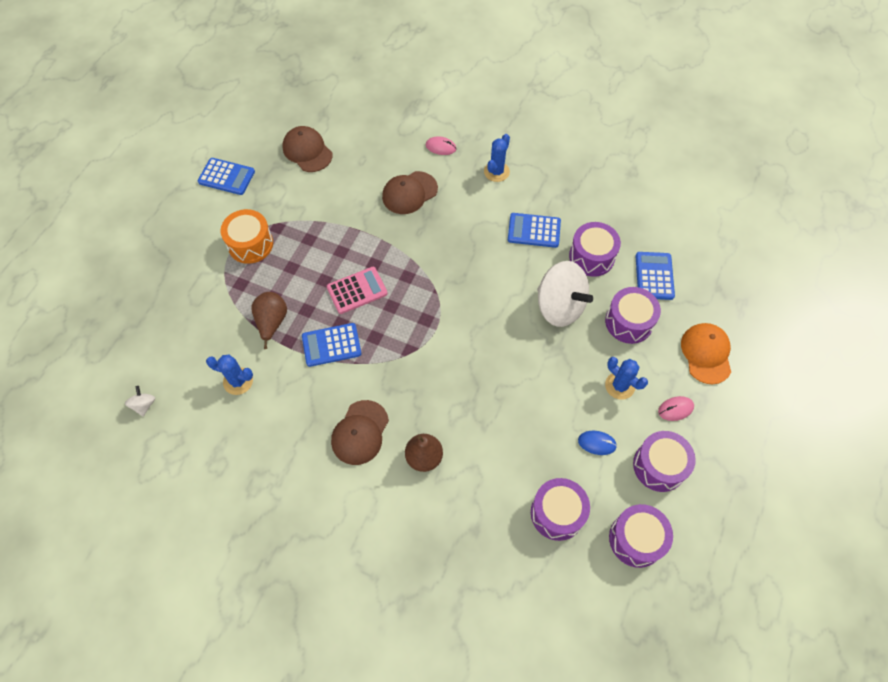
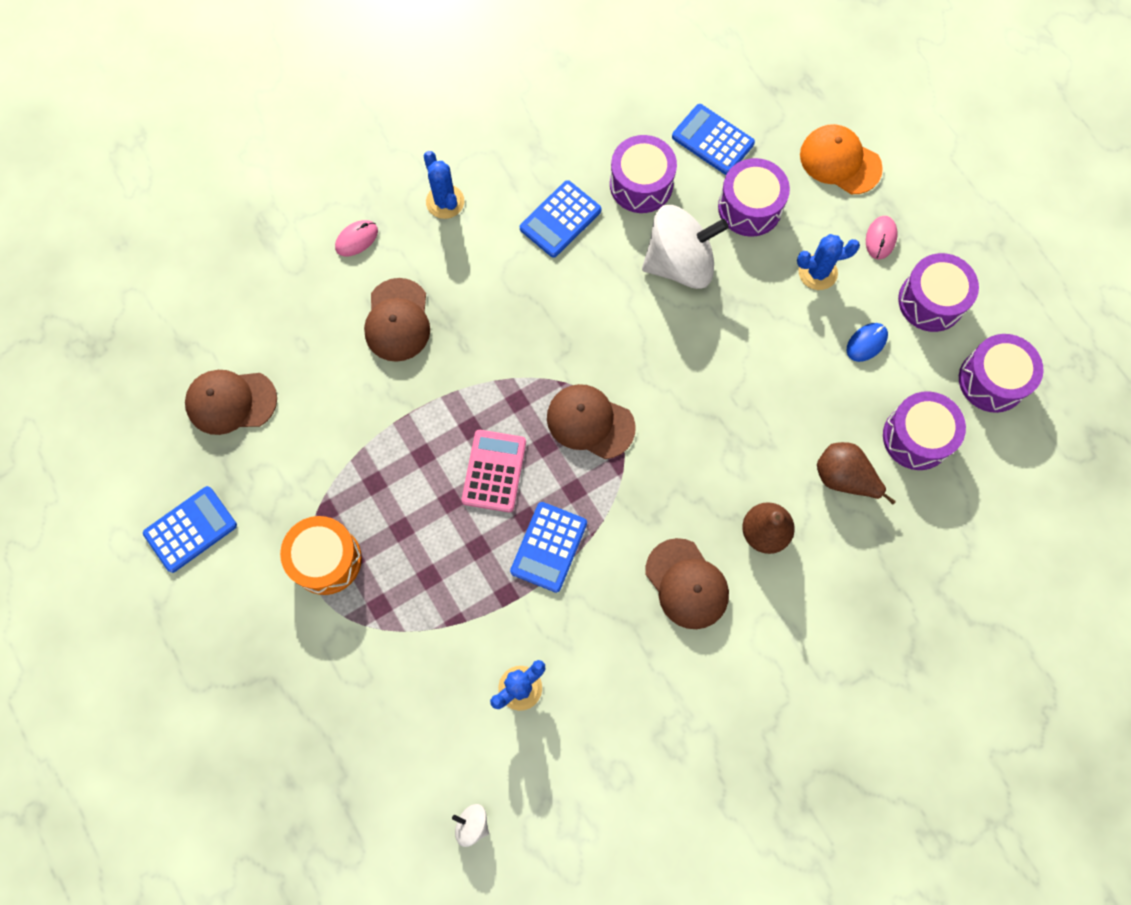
camera: 55 degrees left, 10 degrees up
brown pear [251,292,287,349] -> brown pear moved to [817,442,896,504]
none -> brown cap [547,384,636,459]

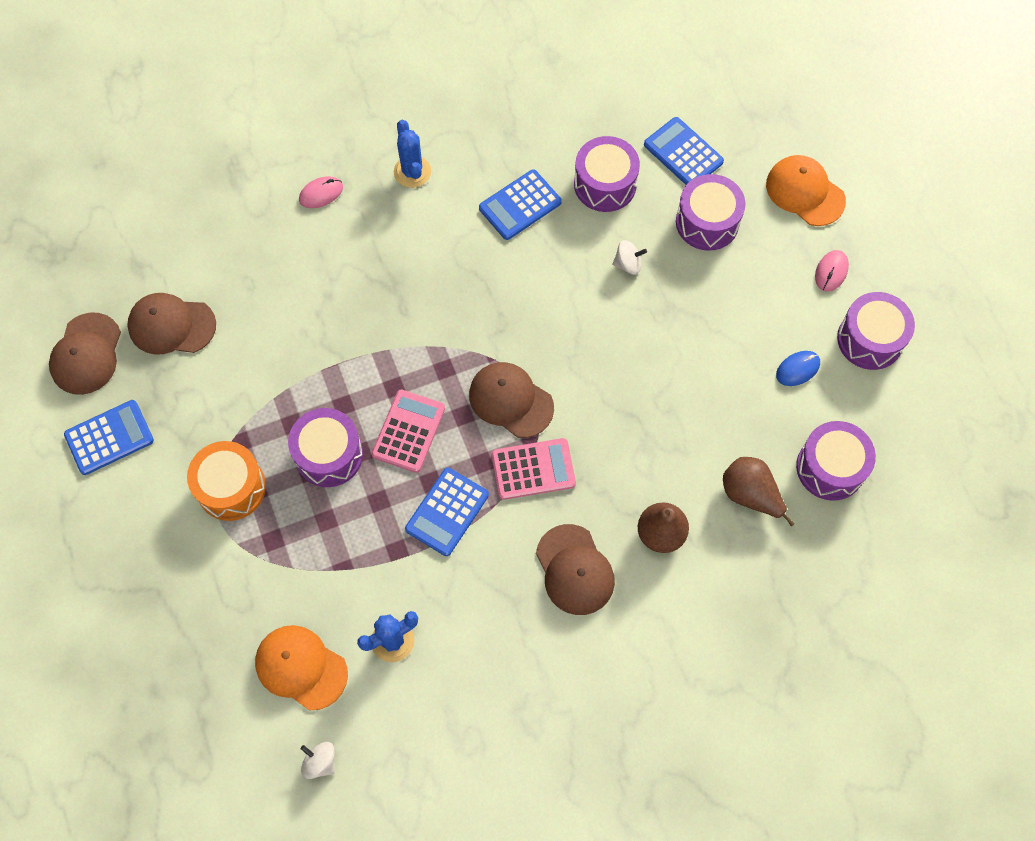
camera: 10 degrees right, 5 degrees down
brown cap [364,278,430,362] -> brown cap moved to [49,313,121,395]
white spinning top [642,205,729,289] -> white spinning top [612,240,647,275], size x0.41
blue cactus [797,234,860,290] -> none
purple drum [959,334,1044,413] -> purple drum moved to [288,408,363,487]
none -> orange cap [255,625,348,710]
none -> pink calculator [492,438,576,500]

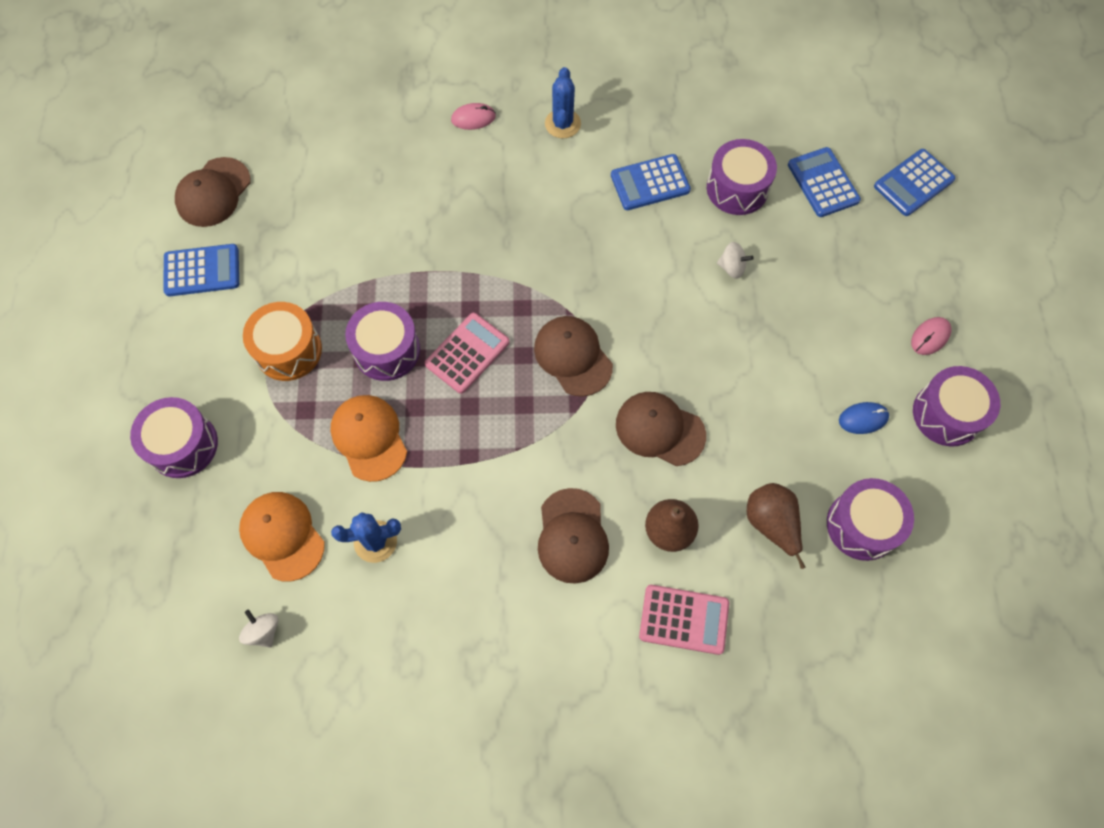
camera: 20 degrees right, 0 degrees up
brown cap [127,293,216,354] -> brown cap moved to [616,392,706,466]
blue calculator [405,468,489,556] -> blue calculator moved to [874,149,955,216]
pink calculator [492,438,576,500] -> pink calculator moved to [639,585,729,655]
purple drum [676,174,745,251] -> purple drum moved to [130,397,218,478]
orange cap [766,155,846,226] -> orange cap moved to [330,395,407,482]

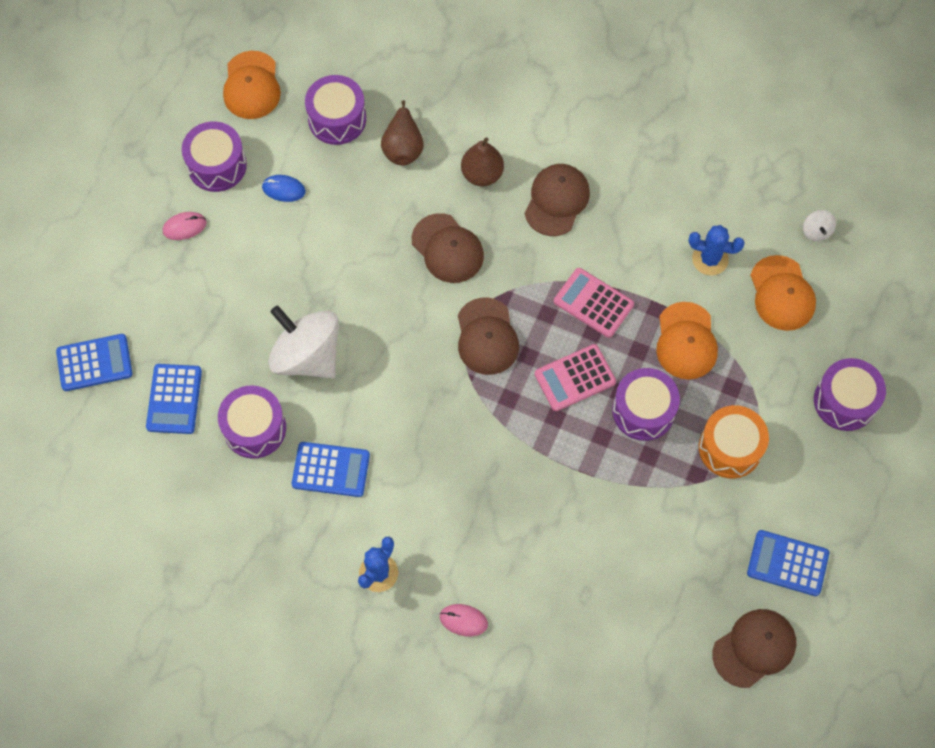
camera: 155 degrees left, 0 degrees up
pink calculator [639,585,729,655] -> pink calculator moved to [554,268,634,338]
white spinning top [717,242,754,279] -> white spinning top [268,306,339,378], size x2.43
none -> orange cap [223,51,281,119]

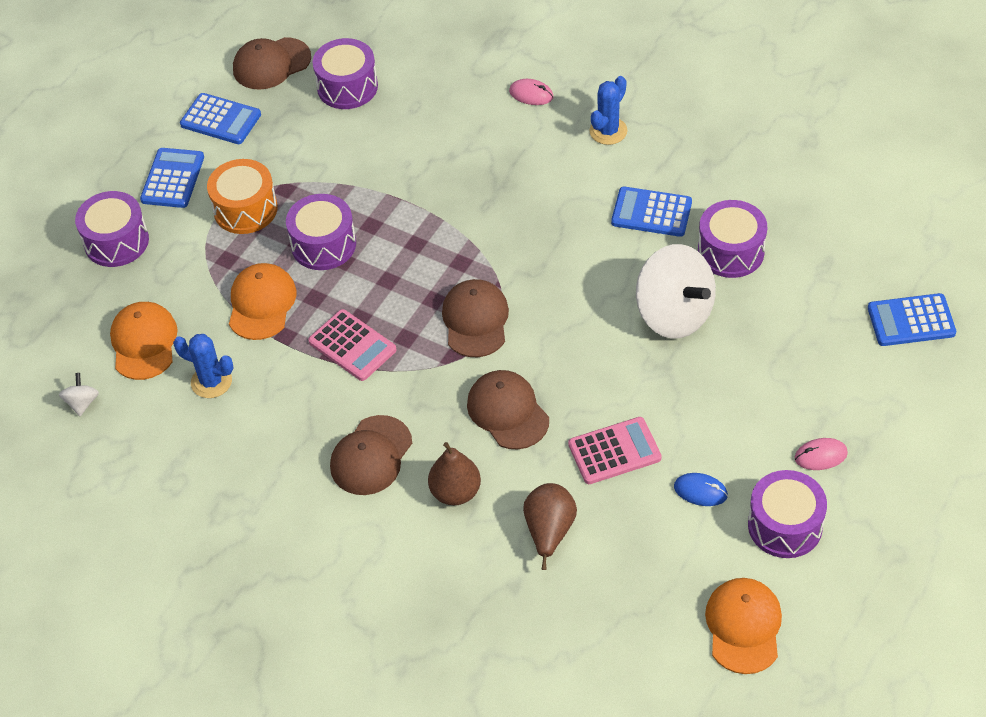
camera: 170 degrees left, 15 degrees down
blue calculator [146,364,202,434] -> blue calculator moved to [140,148,204,208]
purple drum [305,75,366,145] -> purple drum moved to [313,38,378,109]
pink calculator [535,344,616,411] -> pink calculator moved to [568,417,662,484]

